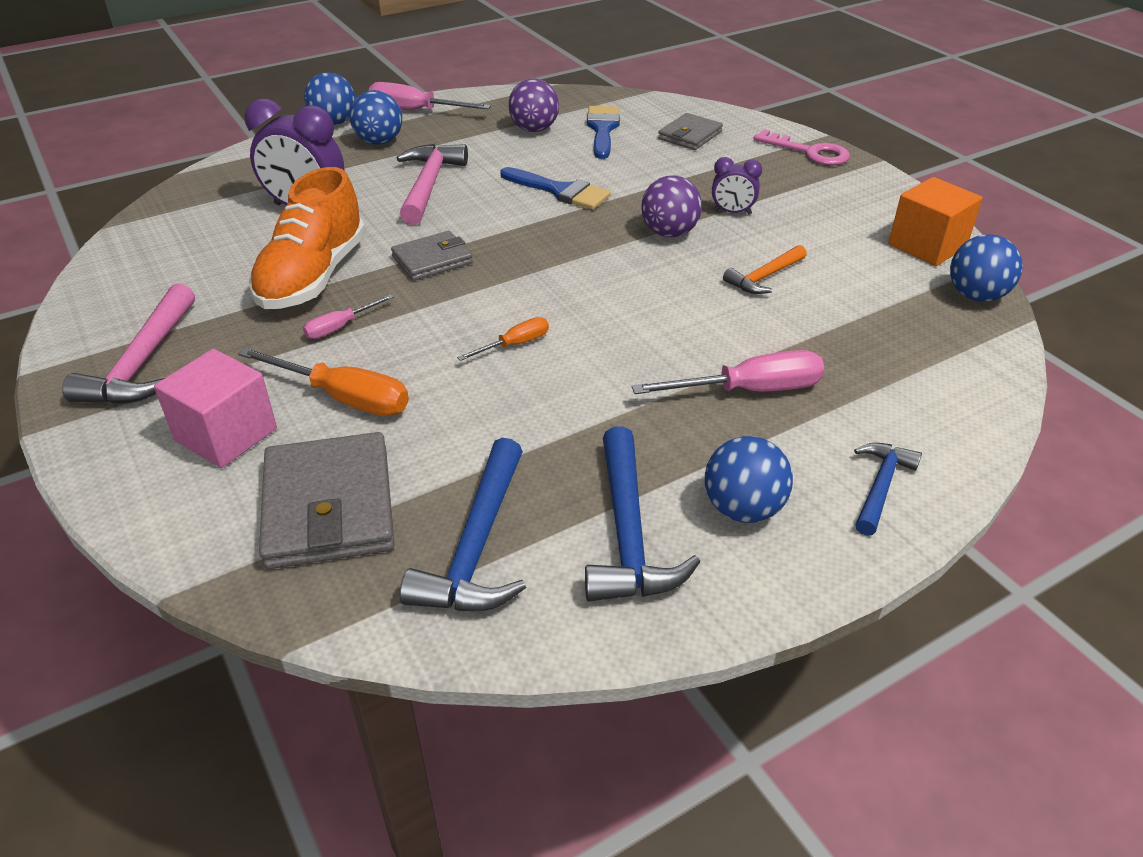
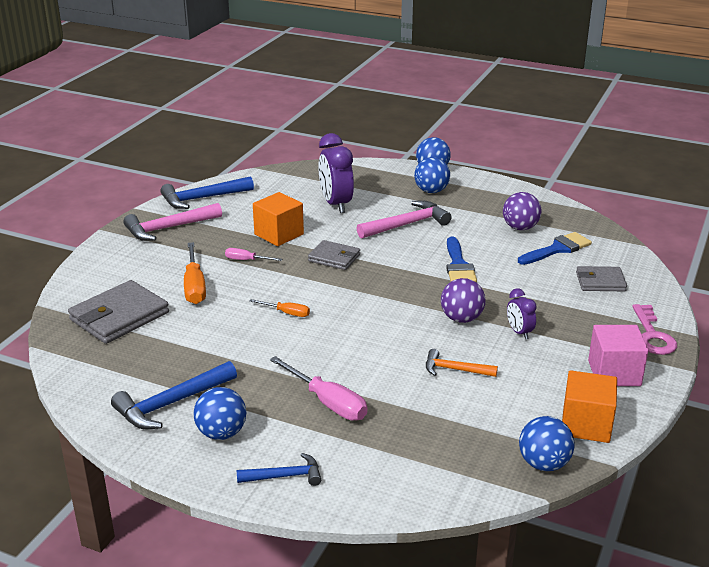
camera: 55 degrees right, 10 degrees down
pink cube [154,349,277,468] -> pink cube moved to [588,325,648,386]
orange shoe [249,167,366,309] -> orange cube [253,192,304,246]
pink screwdriver [368,82,491,110] -> none
blue hammer [400,438,526,611] -> blue hammer moved to [160,176,254,209]

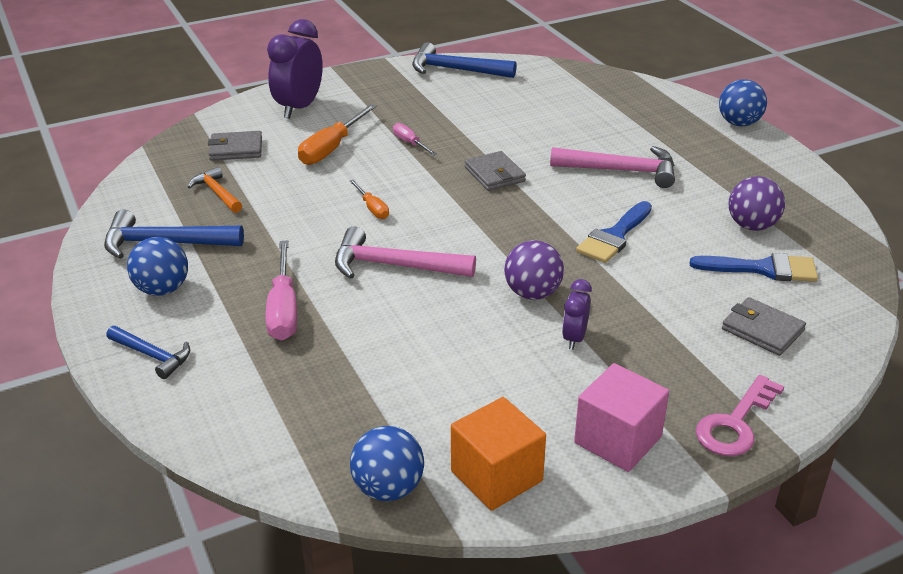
camera: 40 degrees right, 5 degrees up
grey wallet [68,280,169,344] -> grey wallet [208,131,262,161], size x0.60
pink hammer [123,203,222,241] -> pink hammer moved to [335,227,476,279]
orange cube [253,192,304,246] -> none
purple clock [318,133,354,213] -> purple clock moved to [267,19,323,119]
blue ball [414,157,450,193] -> none
orange hammer [426,349,498,377] -> orange hammer moved to [188,167,242,213]

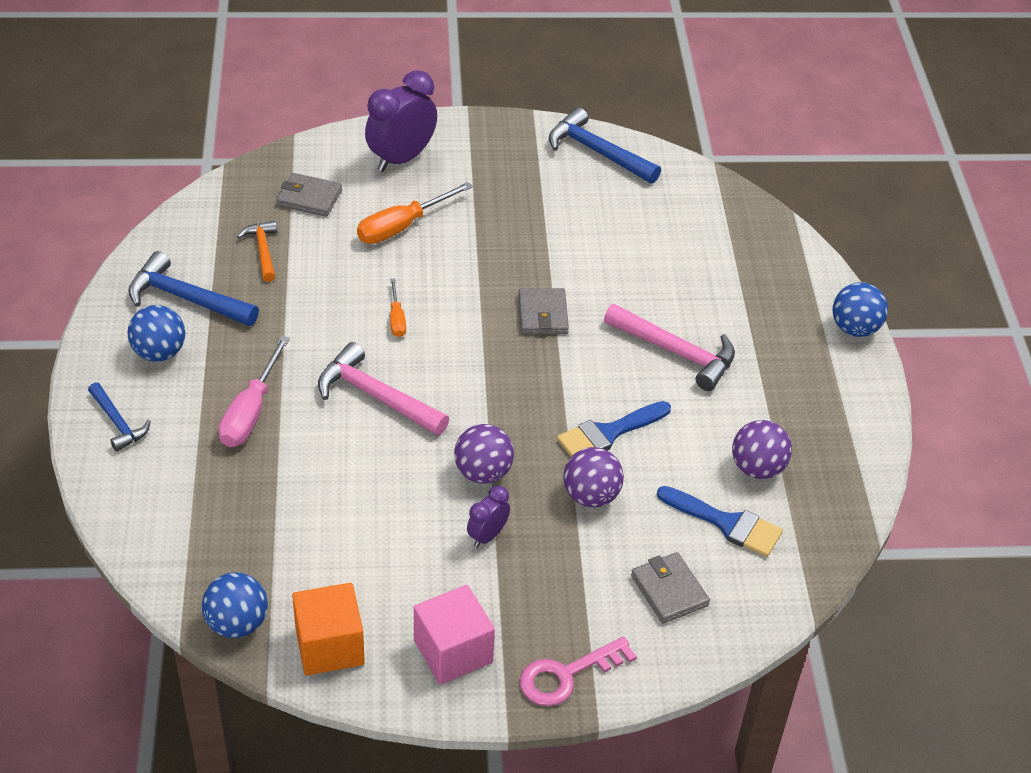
camera: 20 degrees right, 10 degrees up
pink screwdriver [393,123,437,155] -> none
none -> purple ball [563,447,624,508]

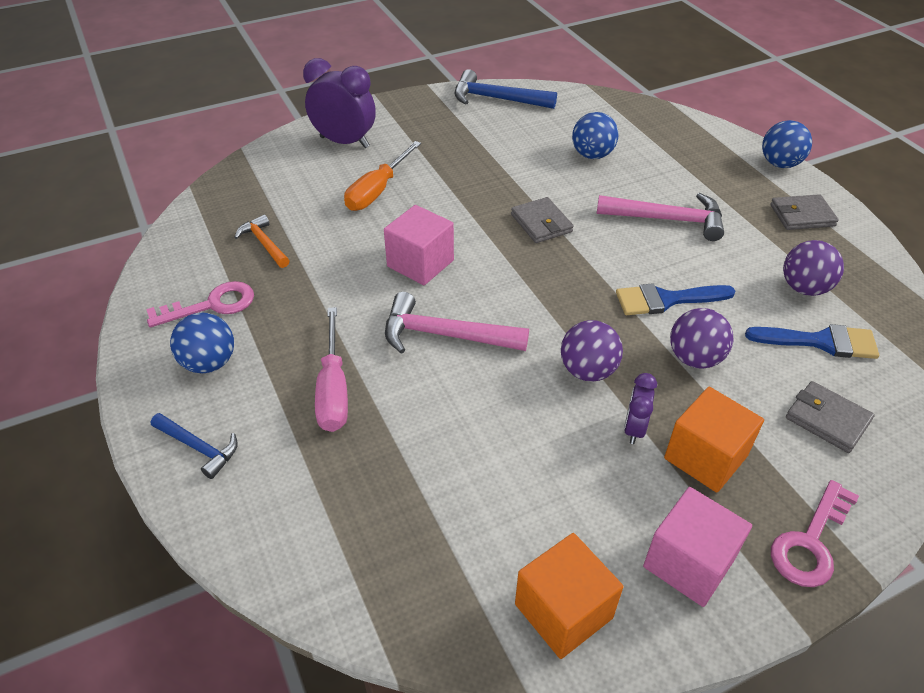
camera: 20 degrees left, 0 degrees up
blue hammer [128,251,259,326] -> pink key [146,281,254,328]
blue ball [202,572,268,638] -> blue ball moved to [572,112,619,159]
grey wallet [277,173,342,217] -> grey wallet moved to [770,194,839,230]
purple clock [365,70,437,172] -> purple clock turned 90 degrees clockwise [303,58,376,148]
orange screwdriver [390,278,406,337] -> pink cube [384,205,454,285]
blue brush [557,401,671,457] -> blue brush turned 45 degrees clockwise [616,283,735,315]
none -> orange cube [664,387,764,493]

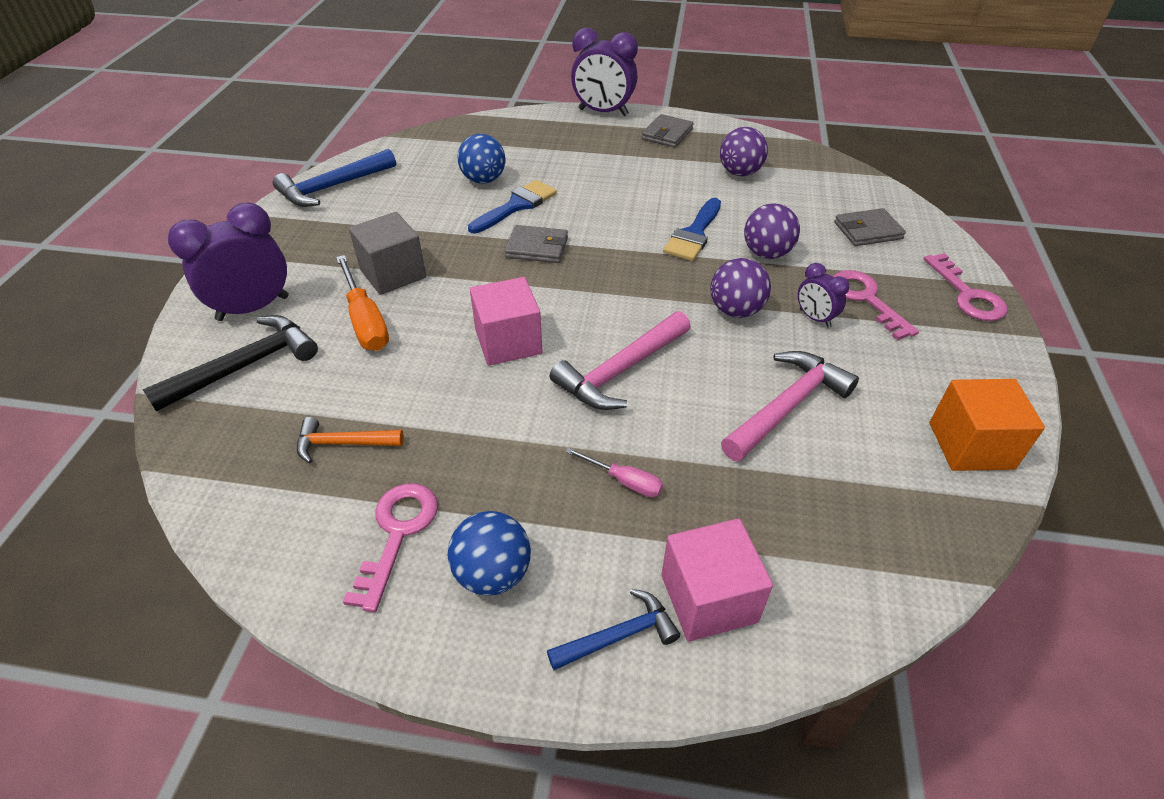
camera: 55 degrees left, 0 degrees up
pink screwdriver [315,307,348,432] -> pink screwdriver [566,448,663,497], size x0.56
pink hammer [597,193,724,241] -> pink hammer moved to [721,351,859,462]
pink cube [643,487,752,607] -> pink cube moved to [661,519,773,642]
orange cube [664,387,764,493] -> pink key [833,270,919,340]
blue brush [745,324,879,359] -> blue brush moved to [468,180,557,233]
blue ball [762,120,812,168] -> purple clock [571,28,638,116]
none -> black hammer [142,315,318,412]
none -> grey cube [349,212,426,295]

